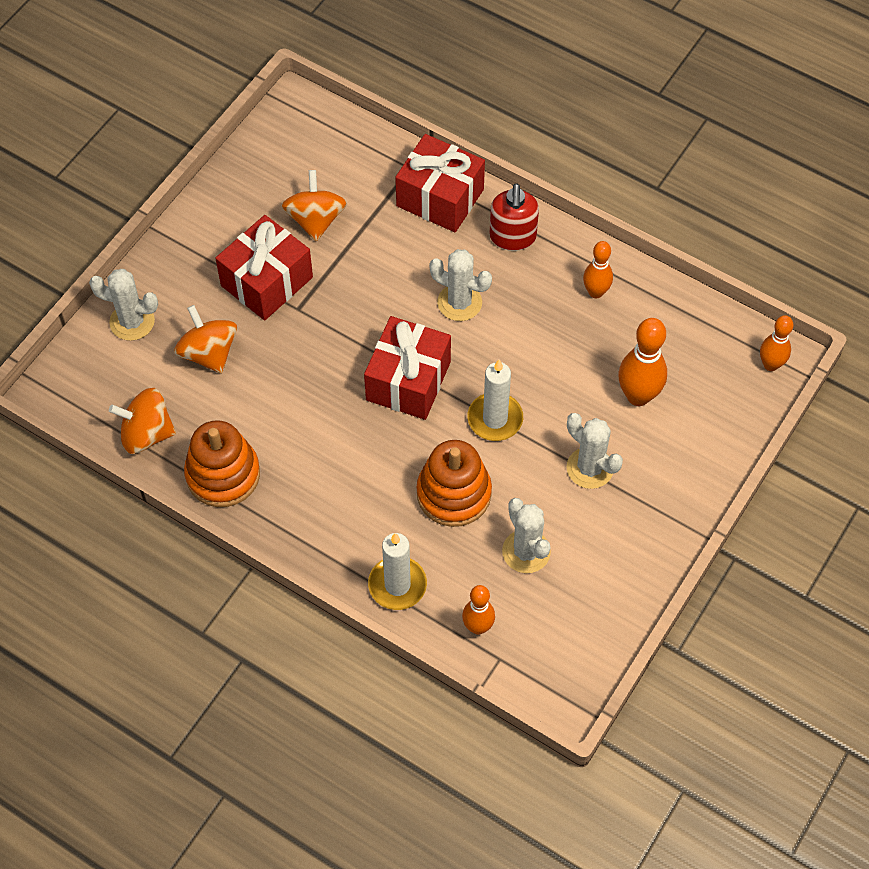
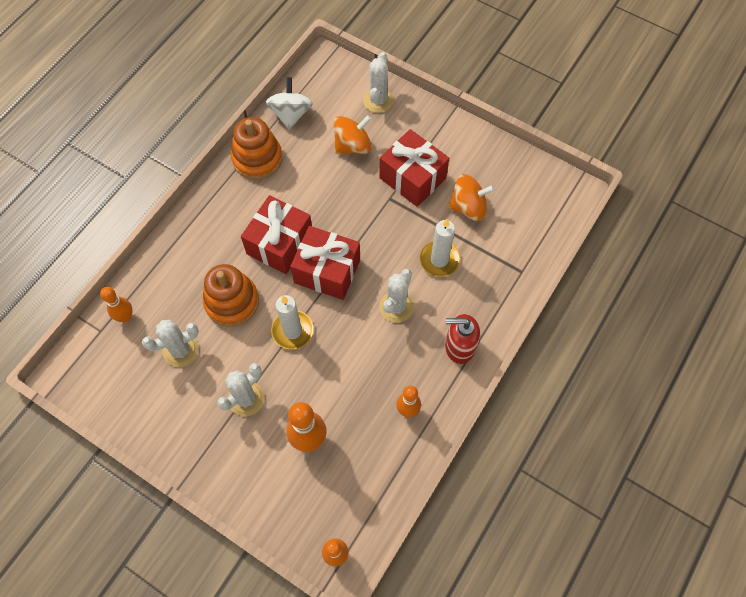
camera: 90 degrees right, 5 degrees up
orange spinning top [109,388,176,454] -> white spinning top [266,77,313,130]
white candle [368,533,427,610] -> white candle moved to [420,219,460,277]
red gift [395,134,485,232] -> red gift moved to [241,195,312,274]

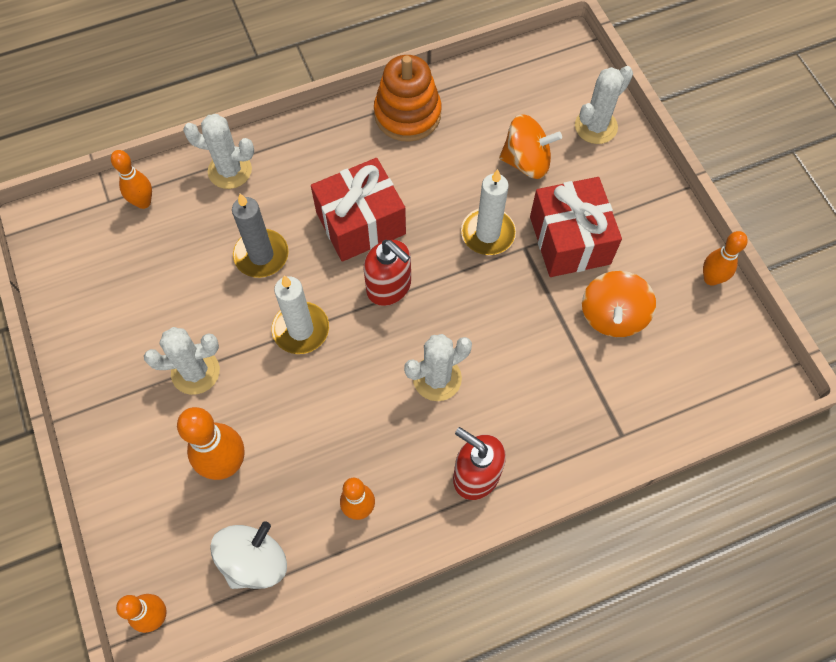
camera: 35 degrees right, 0 degrees up
white cactus [142,320,199,367] -> white cactus moved to [183,114,254,189]
orange stacking toy [203,264,259,327] -> grey candle [232,194,289,278]
white spinning top [266,77,313,130] -> white spinning top moved to [211,521,287,589]
red gift [290,226,360,300] -> red soap dispenser [364,240,411,306]
white candle [420,219,460,277] -> white candle moved to [461,169,516,255]
orange spinning top [448,174,495,221] -> orange spinning top turned 75 degrees clockwise [582,271,656,337]
none -> orange bowling pin [703,231,748,286]

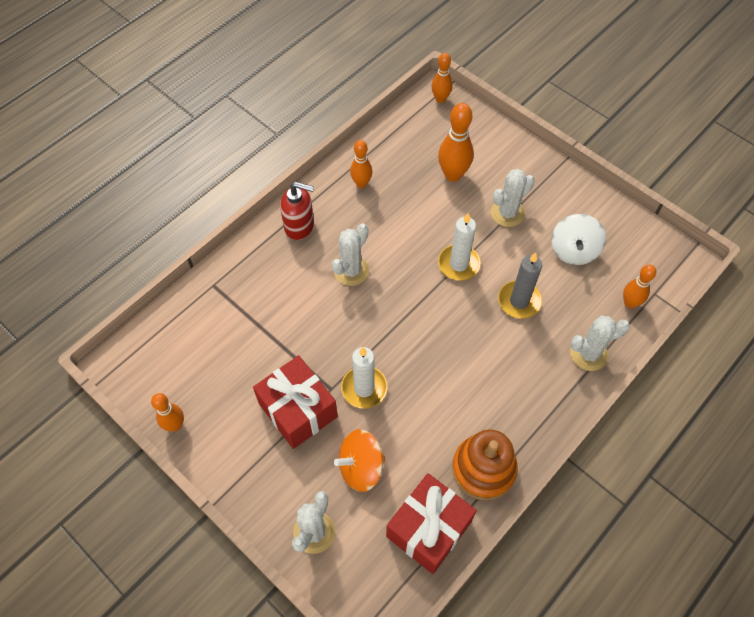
camera: 155 degrees right, 5 degrees down
white spinning top [211,521,287,589] -> white spinning top moved to [551,214,606,265]
red gift [311,158,406,262] -> red gift moved to [386,473,477,574]
red soap dispenser [364,240,411,306] -> none
orange spinning top [582,271,656,337] -> none

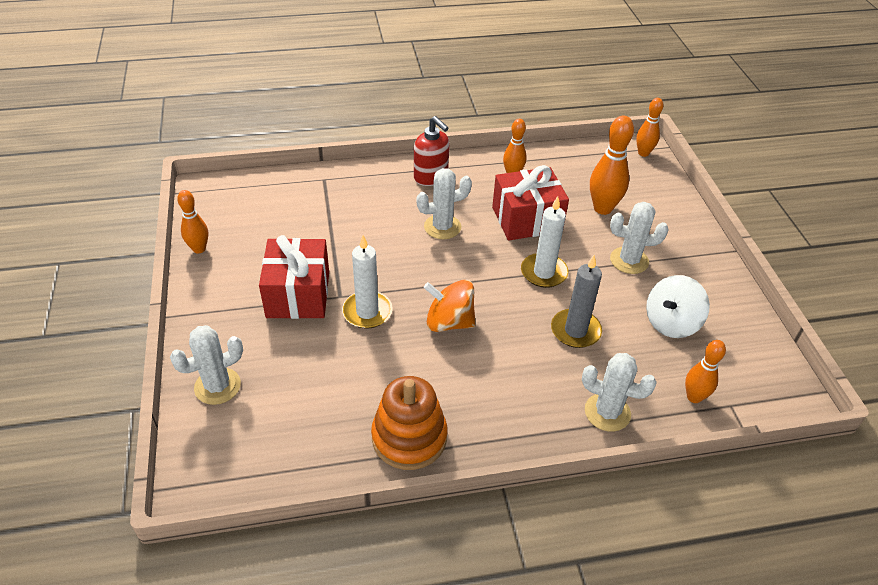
camera: 35 degrees right, 15 degrees down
orange spinning top [334,429,386,492] -> orange spinning top moved to [424,280,476,332]
red gift [386,473,477,574] -> red gift moved to [492,165,569,241]

